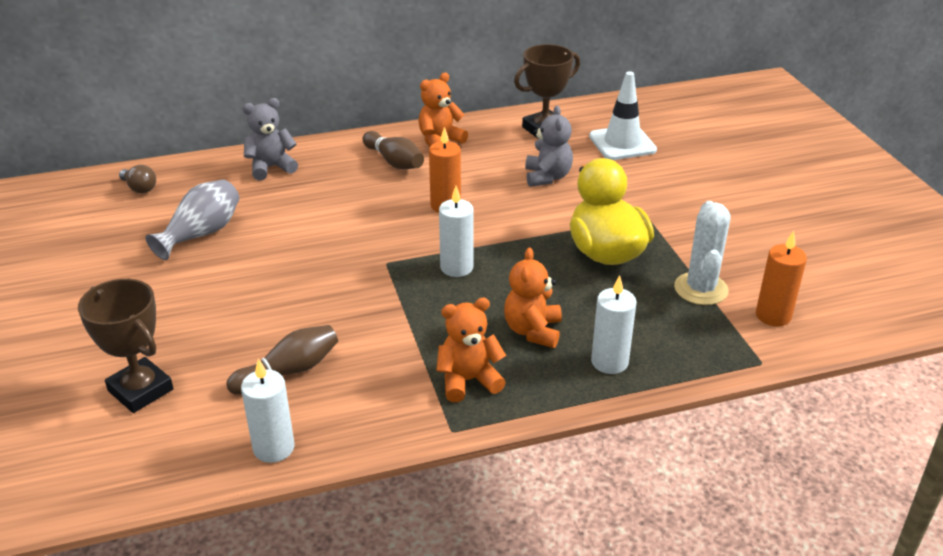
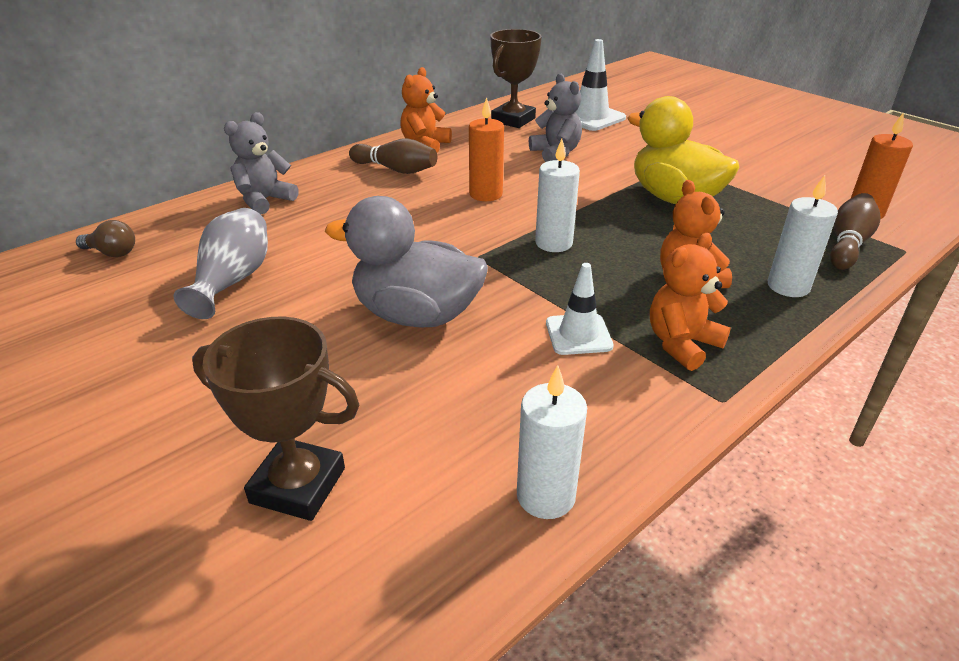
camera: 25 degrees left, 0 degrees up
brown bowling pin [226,325,338,395] -> brown bowling pin moved to [830,193,880,270]
white cactus [674,201,731,305] -> none
none -> grey duck [325,196,488,328]
none -> white traffic cone [546,263,613,355]

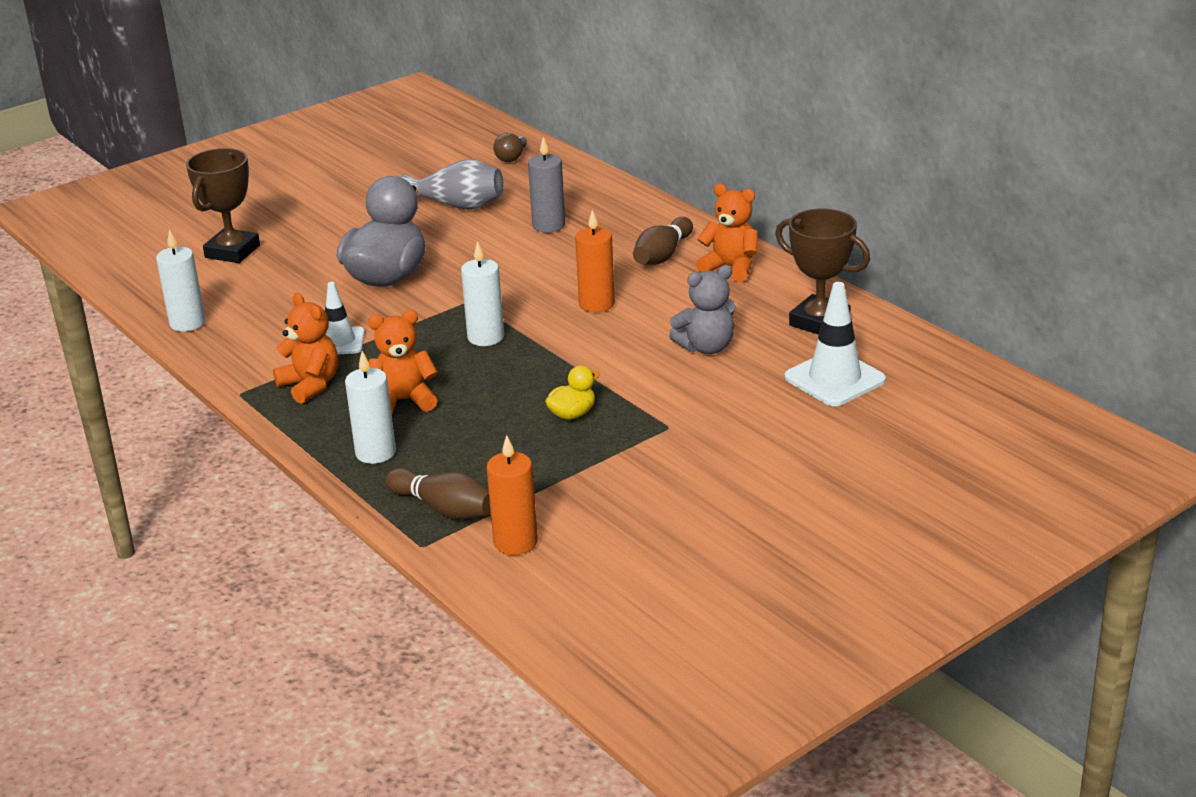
camera: 95 degrees right, 5 degrees down
grey teddy bear [224,112,299,215] -> none
yellow duck [627,96,740,204] -> yellow duck [545,366,600,420], size x0.44
none -> grey candle [528,137,565,233]

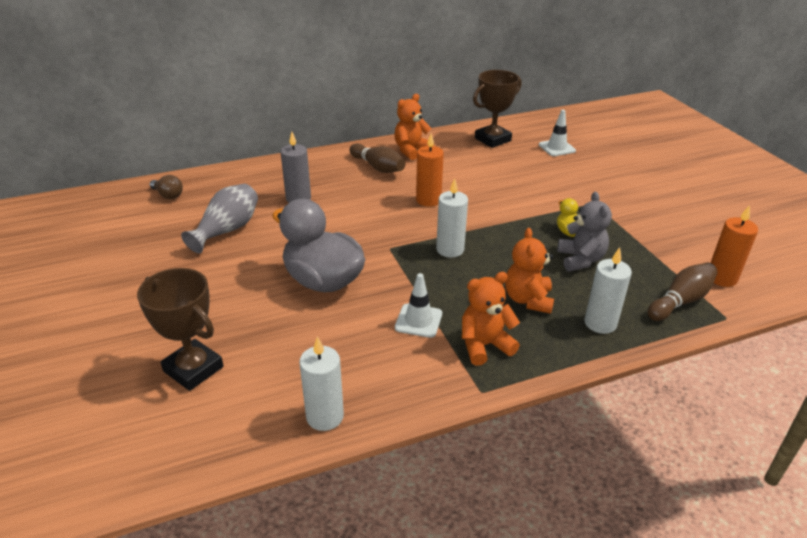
camera: 75 degrees left, 5 degrees up
grey teddy bear [669,265,735,354] -> grey teddy bear moved to [557,192,612,271]
white traffic cone [785,282,886,406] -> white traffic cone [539,110,576,156], size x0.66

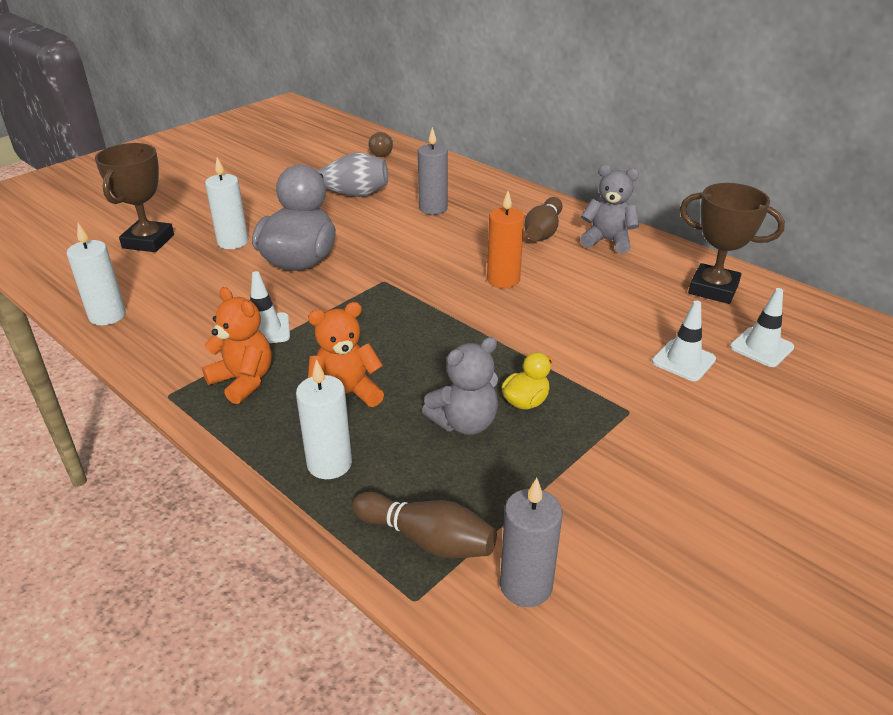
camera: 65 degrees right, 0 degrees up
orange teddy bear [394,94,434,160] -> grey teddy bear [580,164,639,254]
white candle [436,178,468,258] -> white candle moved to [205,157,249,249]
orange candle [711,205,758,287] -> grey candle [500,478,562,607]
none -> white traffic cone [652,301,716,381]

